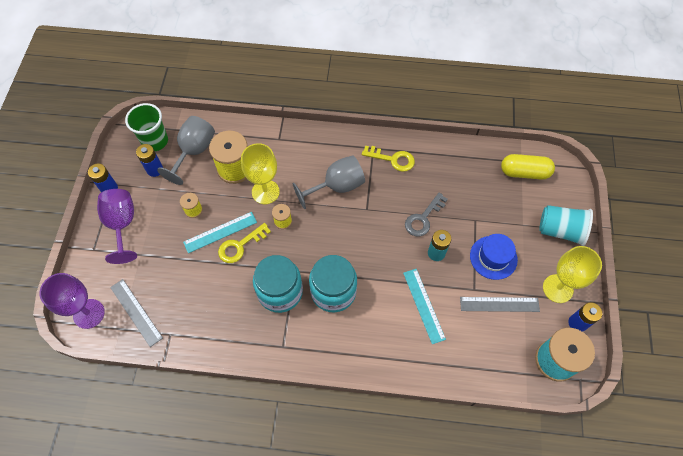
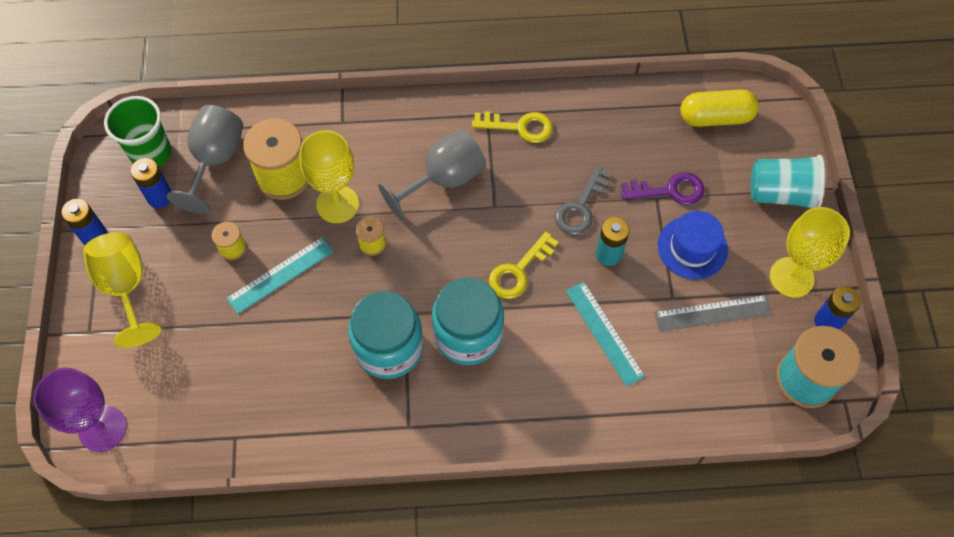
camera: 10 degrees left, 0 degrees up
purple goblet [97,189,137,264] -> yellow goblet [83,232,161,348]
grey ruler [110,279,163,347] -> none
yellow key [218,223,271,263] -> yellow key moved to [489,232,559,299]
none -> purple key [621,172,705,205]

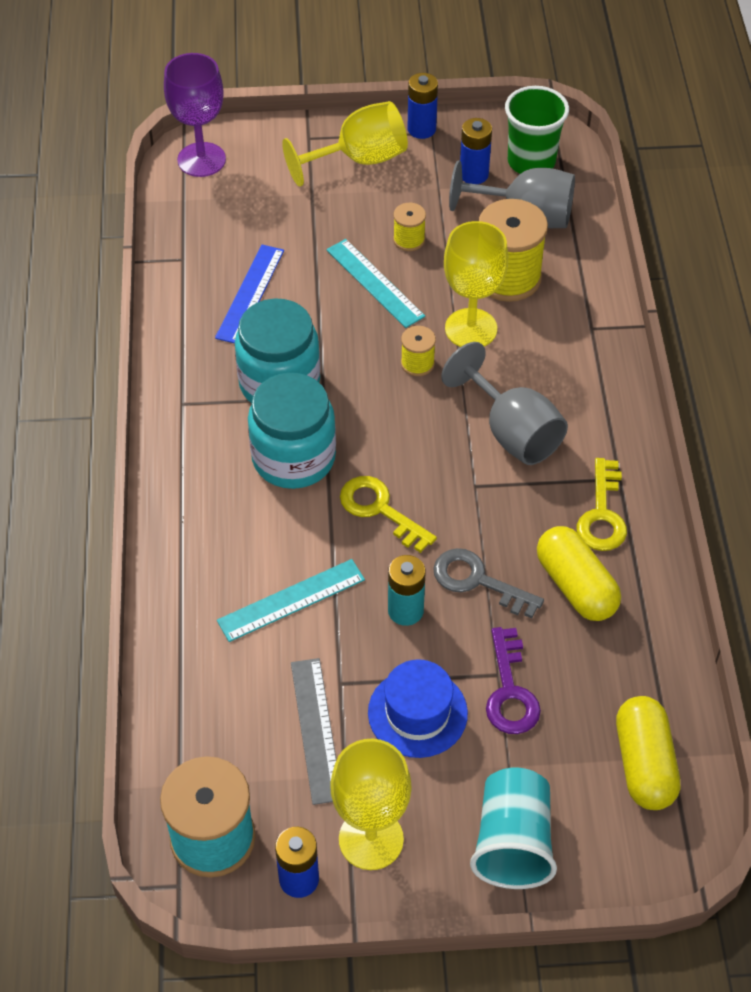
camera: 90 degrees right, 10 degrees down
none -> blue ruler [215,245,284,344]
none -> yellow capsule [537,526,621,621]

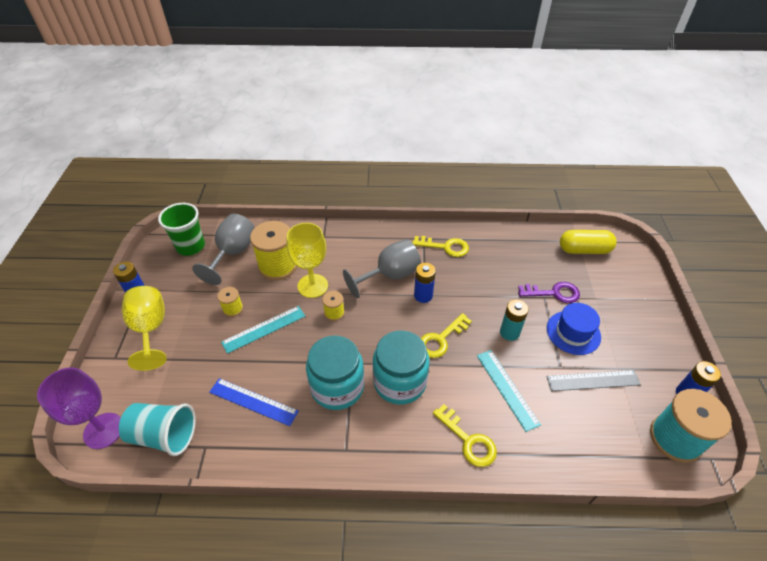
camera: 85 degrees left, 5 degrees down
yellow goblet [330,739,411,870] -> none
grey key [433,548,544,618] -> none
blue battery [460,118,492,184] -> blue battery moved to [414,263,436,303]
turquoise cup [470,767,557,889] -> turquoise cup moved to [119,403,196,456]
yellow capsule [537,526,621,621] -> none
none -> yellow key [433,404,497,467]

